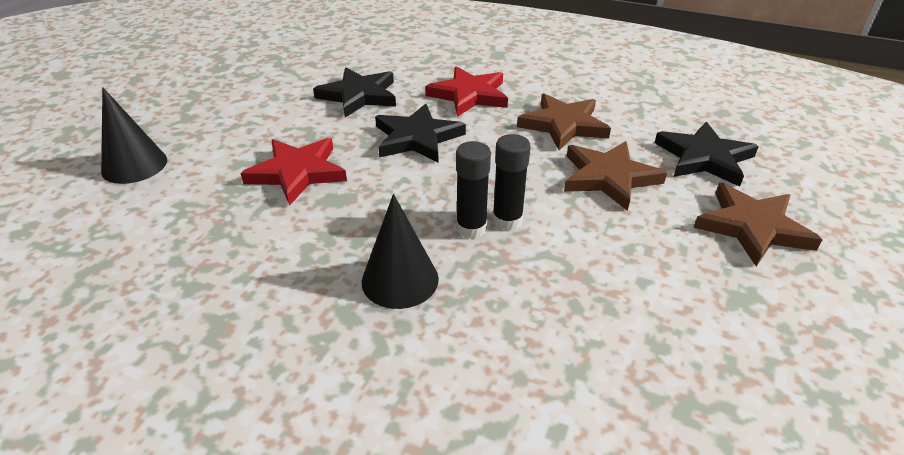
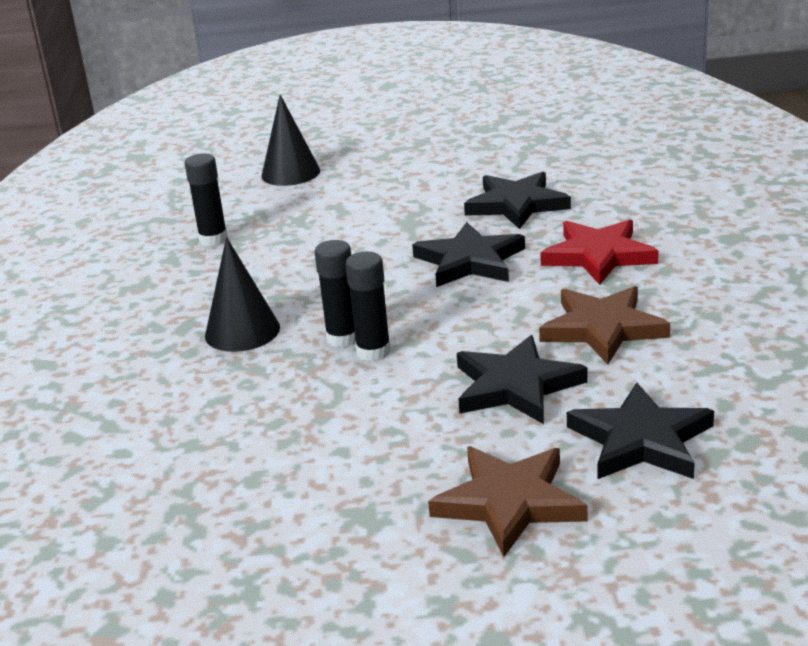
camera: 65 degrees right, 10 degrees down
red star [240,138,347,206] -> none
brown star [564,141,667,211] -> black star [457,335,588,424]
none -> black glue stick [185,154,228,246]

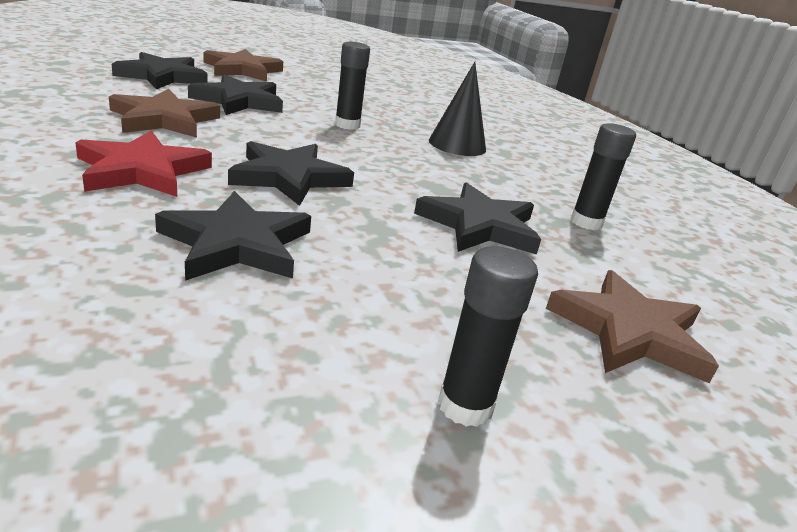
camera: 155 degrees right, 0 degrees up
black cone [261,95,320,186] -> brown star [546,270,719,383]
black glue stick [314,240,356,348] -> black glue stick moved to [438,246,538,427]
none -> black star [414,182,541,255]

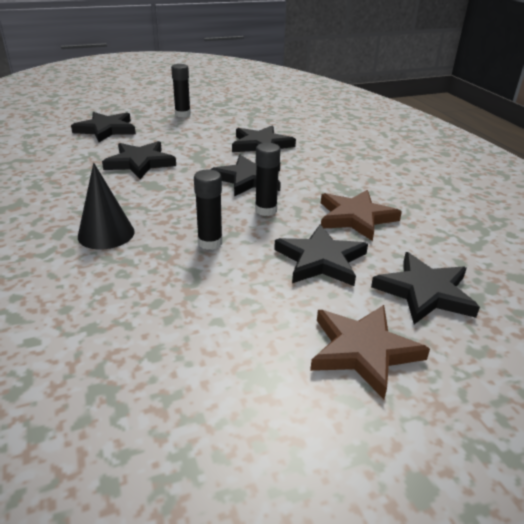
camera: 175 degrees left, 5 degrees up
red star [75,130,212,197] -> none
brown star [546,270,719,383] -> black star [71,112,136,142]
black glue stick [571,123,636,230] -> black glue stick moved to [255,143,280,216]

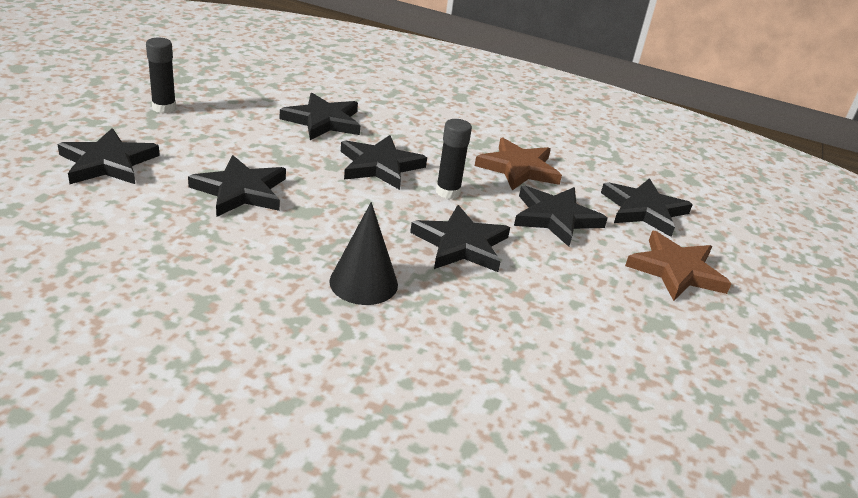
camera: 50 degrees left, 0 degrees up
black glue stick [194,169,222,250] -> black star [410,205,510,272]

